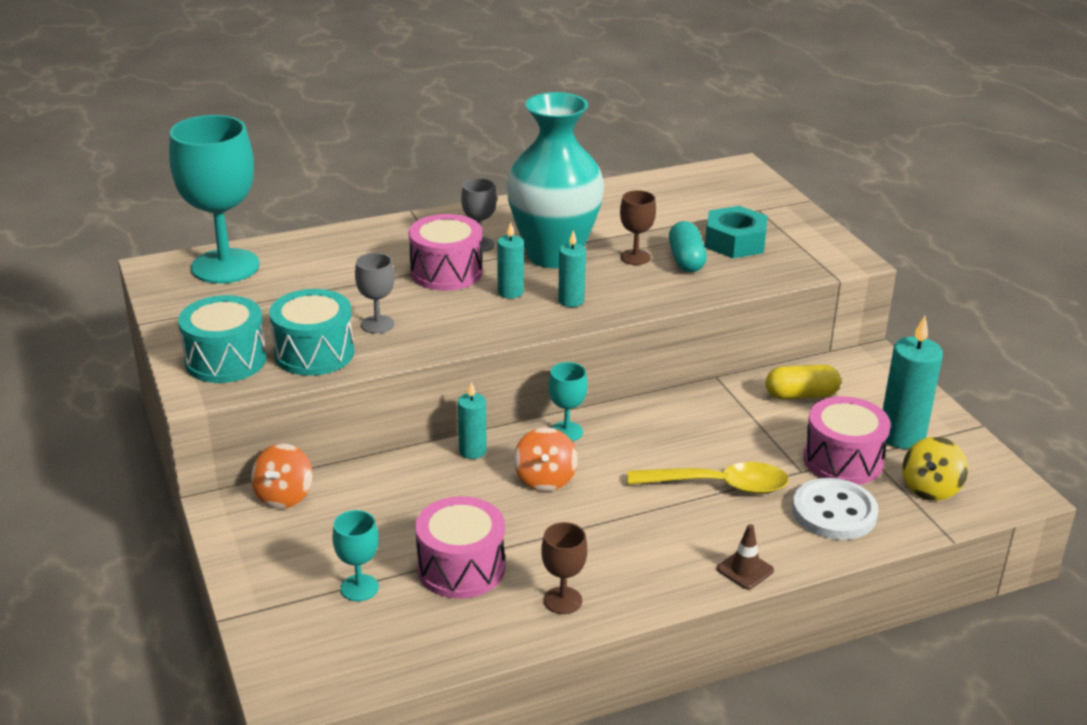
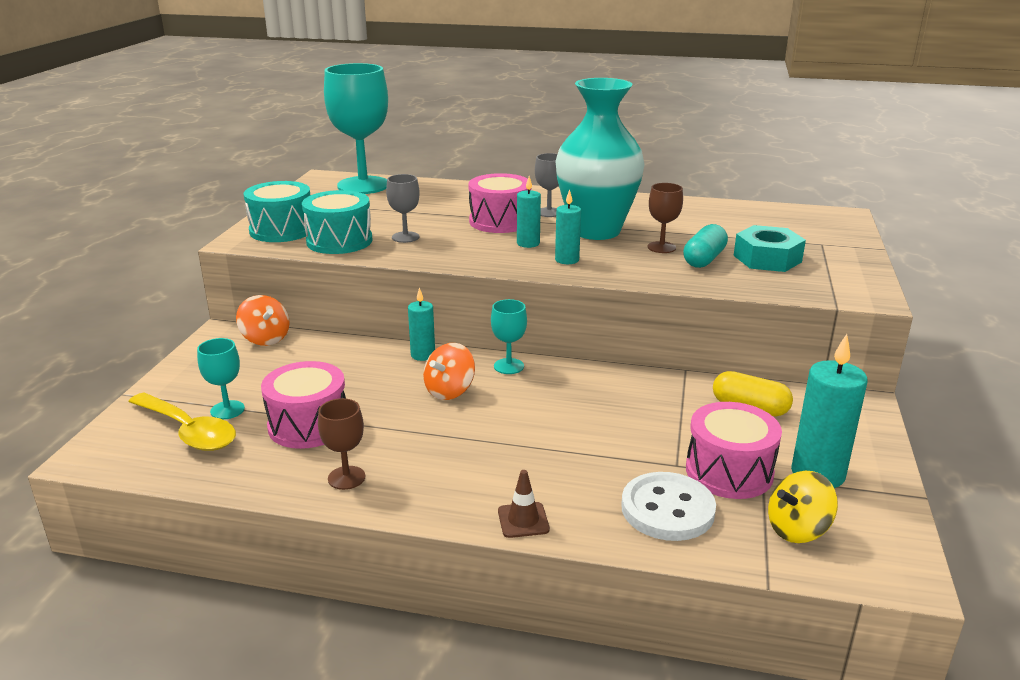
camera: 35 degrees right, 5 degrees down
orange spinning top [251,443,313,509] -> orange spinning top turned 90 degrees counterclockwise [236,295,290,346]
yellow spoon [627,462,789,494] -> yellow spoon moved to [128,392,236,451]

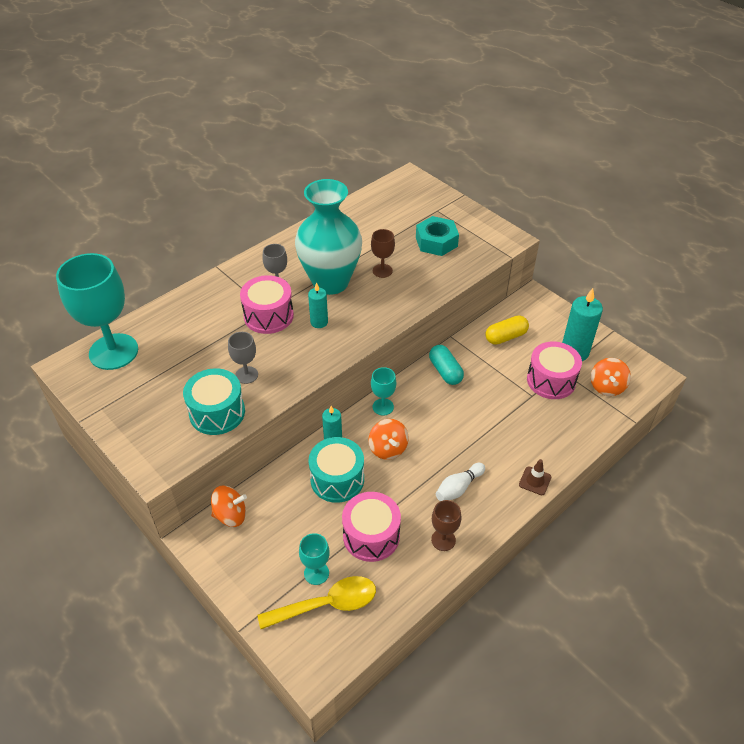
camera: 55 degrees left, 20 degrees up
turquoise drum [244,181,310,242] -> turquoise drum moved to [308,437,364,503]
turquoise candle [555,189,581,264] -> none
white button [621,472,716,541] -> none
turquoise capsule [683,224,728,268] -> turquoise capsule moved to [429,345,464,385]
yellow spinning top [768,471,838,543] -> orange spinning top [591,358,631,396]
none -> white bowling pin [436,463,485,501]

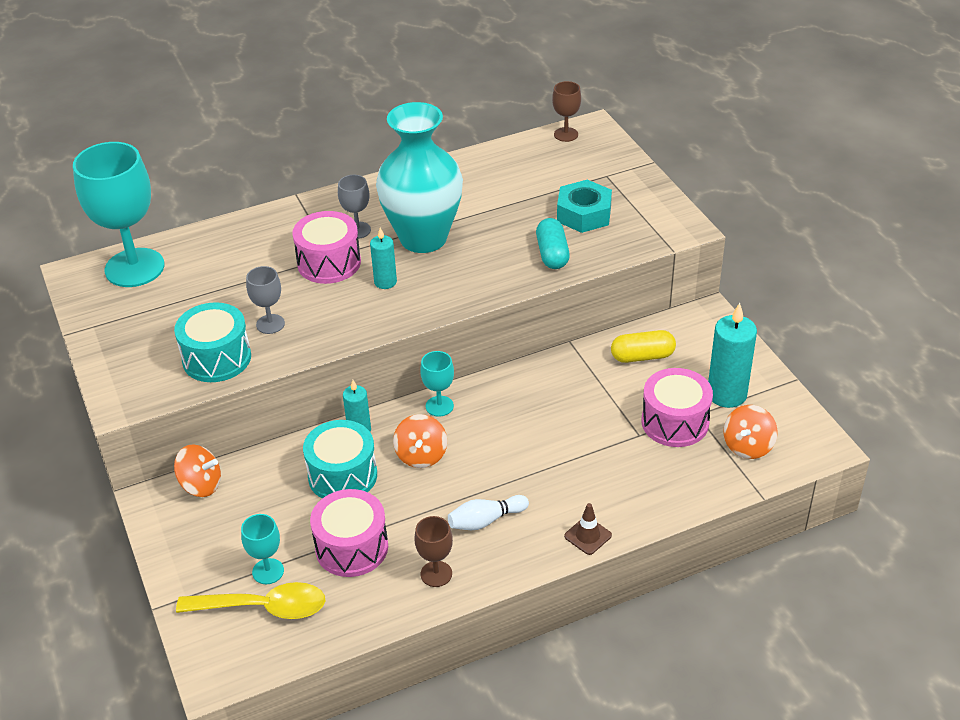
camera: 20 degrees right, 5 degrees down
brown goblet [371,229,395,278] -> brown goblet moved to [552,81,581,142]
turquoise capsule [429,345,464,385] -> turquoise capsule moved to [536,218,570,269]

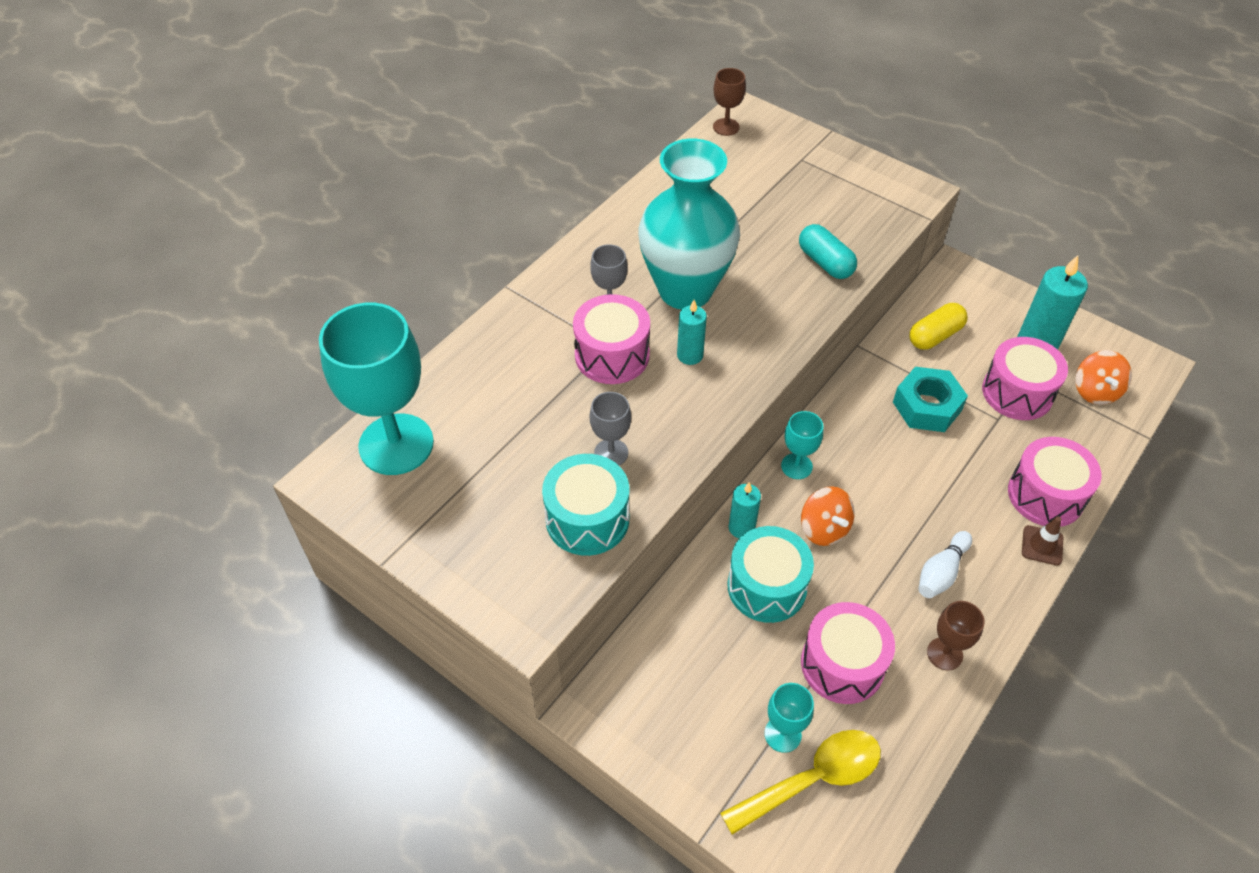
camera: 30 degrees left, 10 degrees up
orange spinning top [174,444,221,497] -> none
turquoise nut [557,180,612,233] -> turquoise nut moved to [893,367,968,432]
none -> pink drum [1008,437,1102,527]

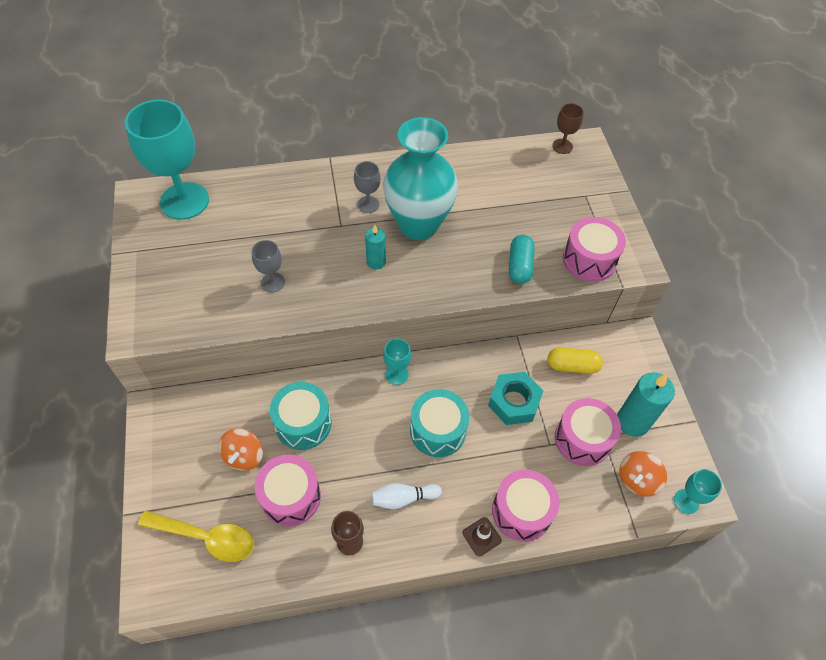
camera: 40 degrees right, 5 degrees up
turquoise drum [542,454,629,556] -> turquoise drum moved to [410,389,469,457]
pink drum [573,294,650,384] -> pink drum moved to [563,217,626,282]
turquoise candle [728,482,761,538] -> none
turquoise goblet [764,683,814,753] -> turquoise goblet moved to [674,469,722,514]
orange spinning top [801,486,855,546] -> orange spinning top moved to [219,428,263,471]

